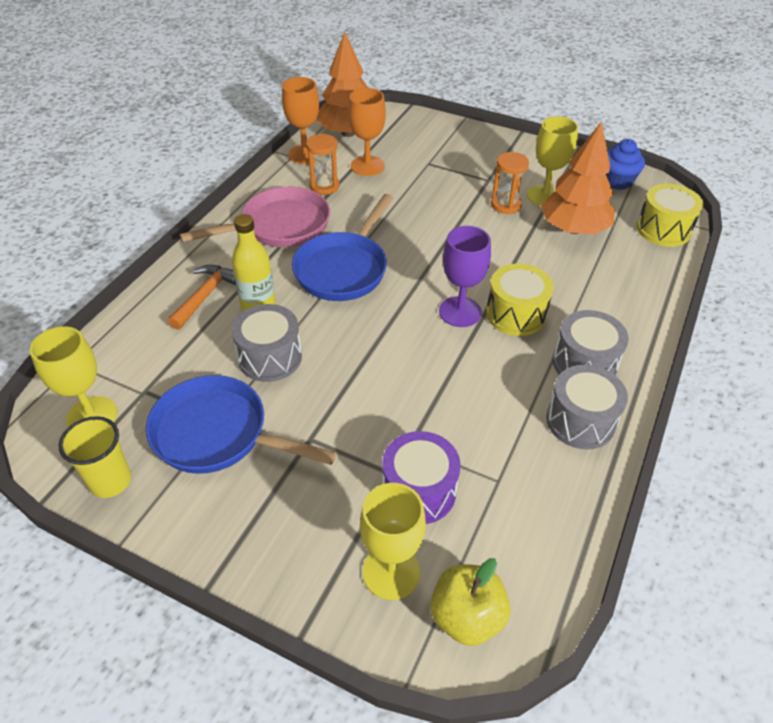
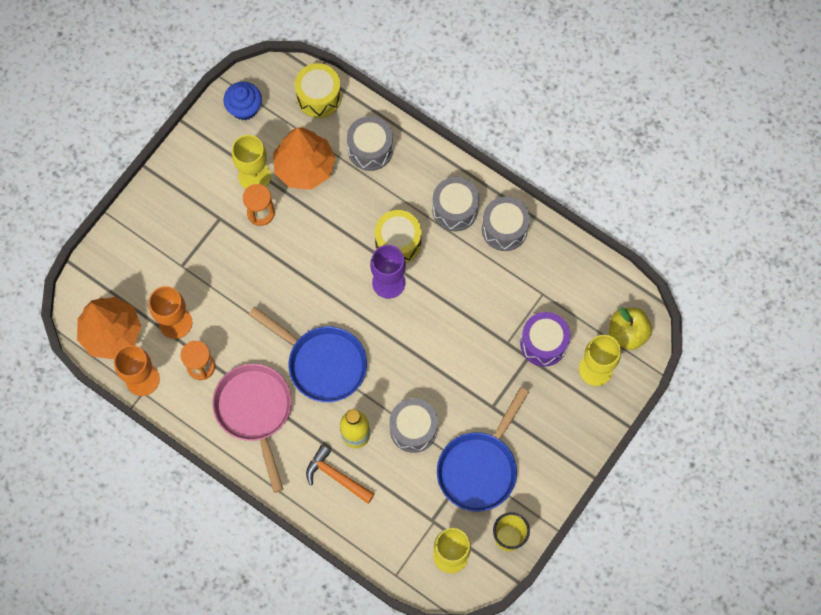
camera: 80 degrees left, 25 degrees up
none -> grey drum [347,116,393,171]

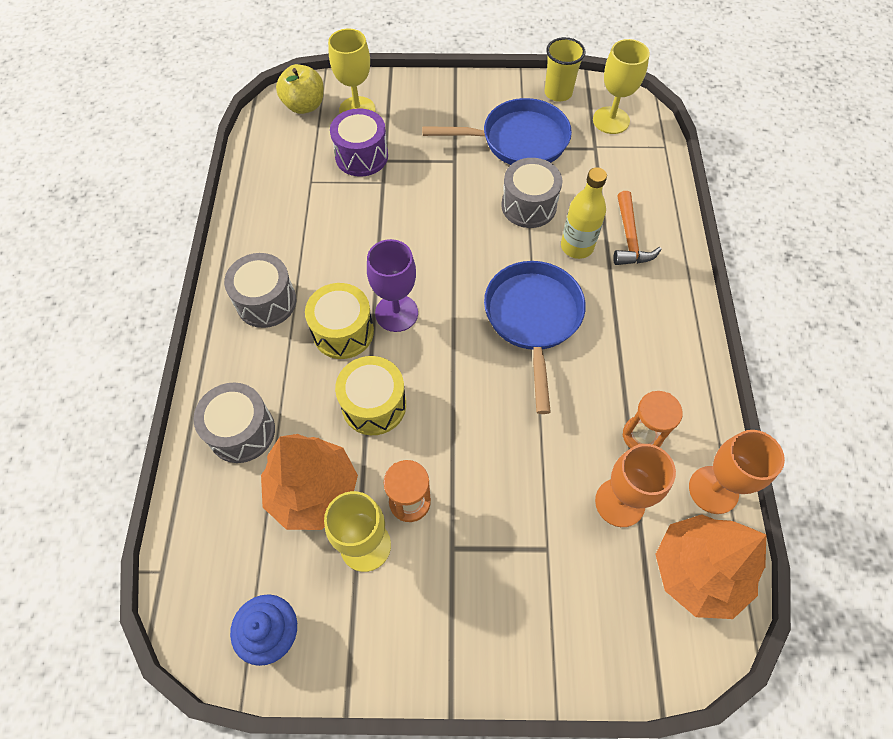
camera: 125 degrees left, 10 degrees down
pink pan [212,364,292,493] -> none
yellow drum [295,63,342,118] -> yellow drum moved to [335,356,406,435]
grey drum [482,196,530,251] -> none

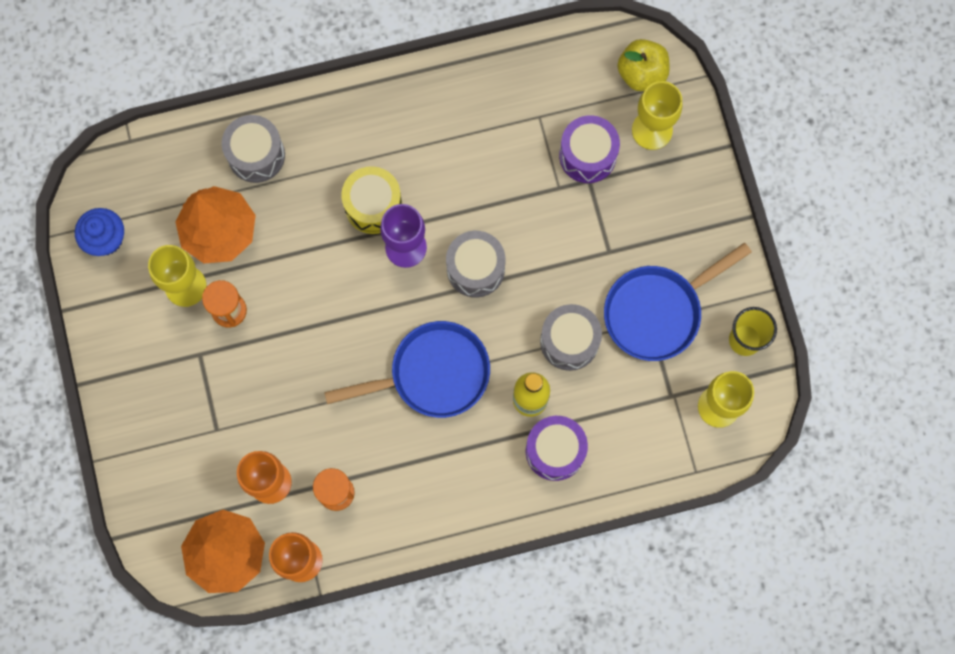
camera: 75 degrees right, 15 degrees up
grey drum [224,253,296,328] -> grey drum moved to [446,231,506,297]
yellow drum [335,356,406,435] -> none
blue pan [422,98,572,165] -> blue pan turned 75 degrees clockwise [604,242,752,361]
orange hammer [613,191,662,265] -> purple drum [526,416,588,481]

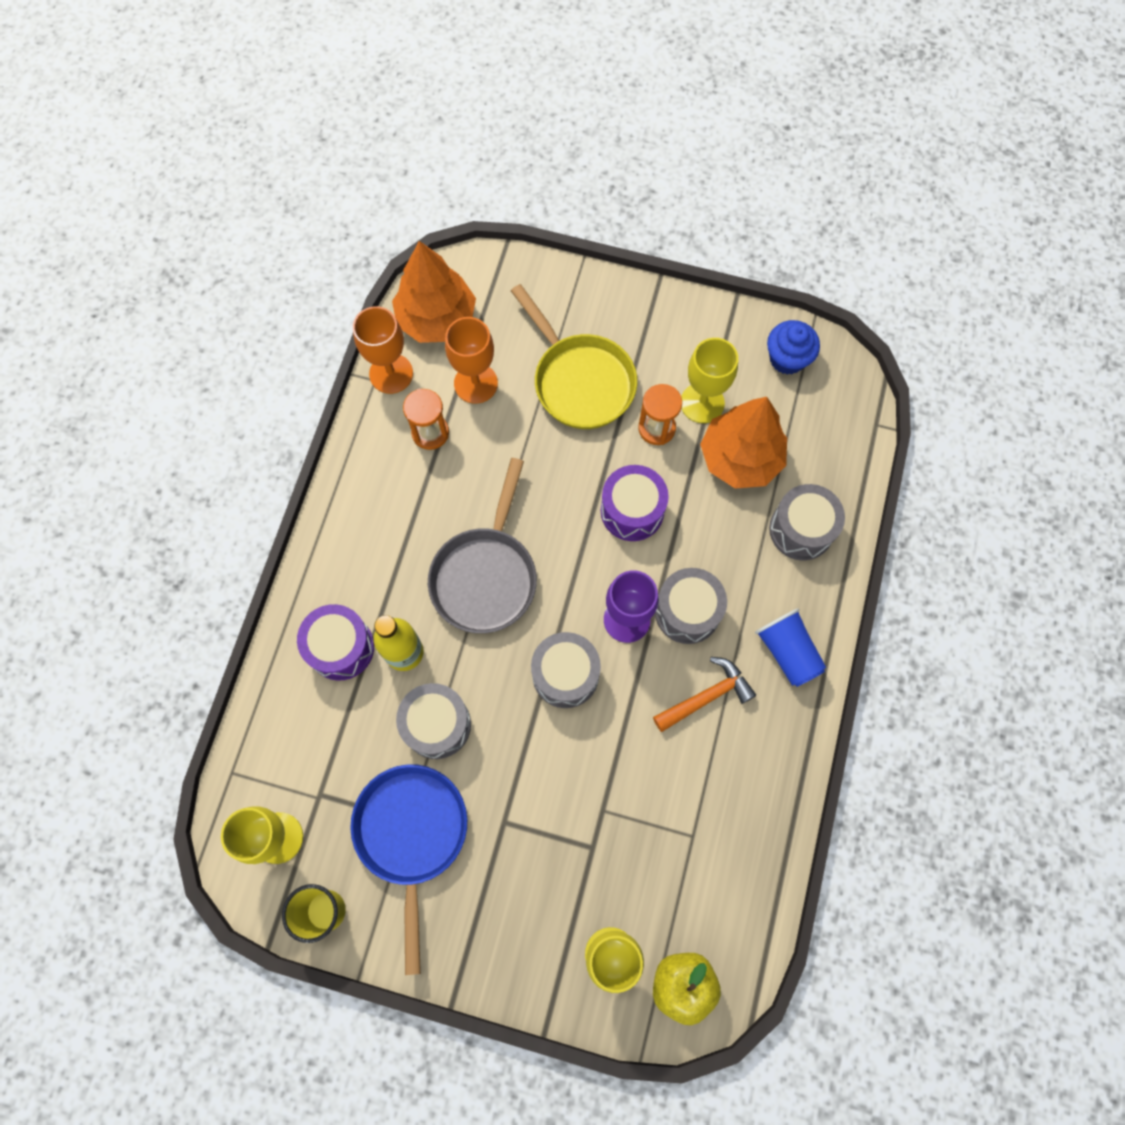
camera: 120 degrees right, 5 degrees down
blue pan [324,321,490,418] -> grey pan [428,458,537,633]
yellow drum [341,166,402,234] -> grey drum [655,568,727,644]
purple drum [559,115,620,183] -> purple drum moved to [601,465,669,541]
none -> yellow pan [511,284,637,429]
none -> orange hammer [653,657,756,732]
none -> blue cup [755,608,826,687]

